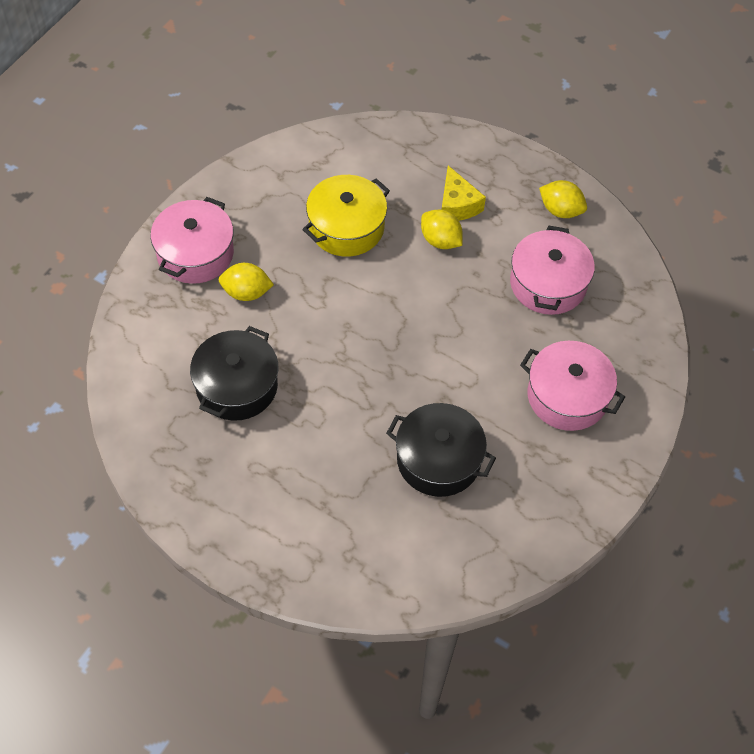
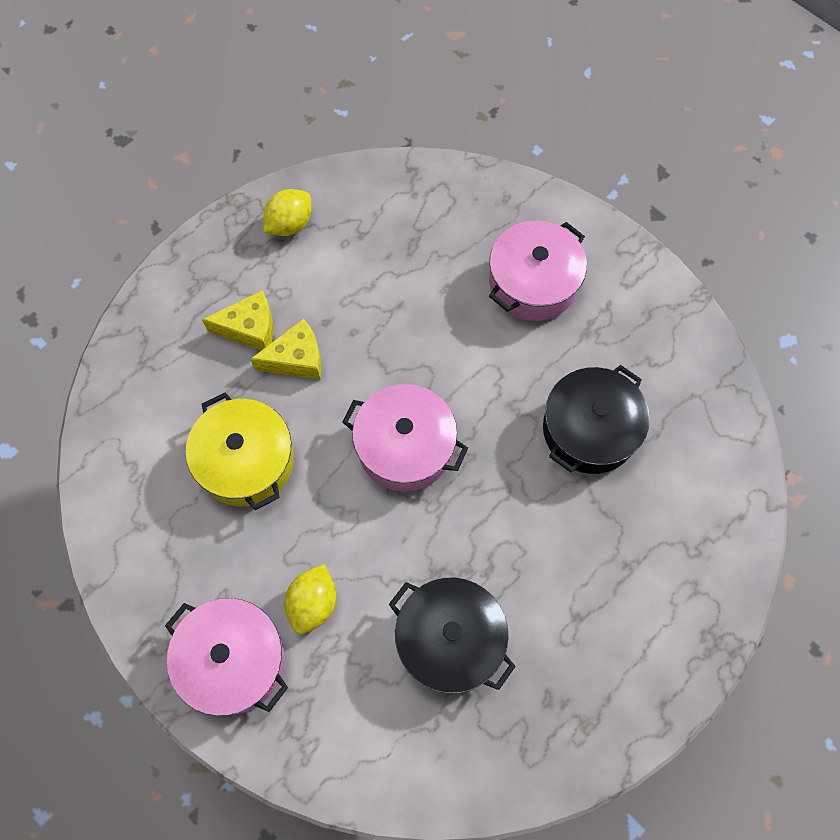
camera: 75 degrees left, 10 degrees up
yellow lemon [421,210,463,249] -> yellow cheese [250,318,322,380]
pink pot [510,225,595,315] -> pink pot moved to [342,384,468,492]

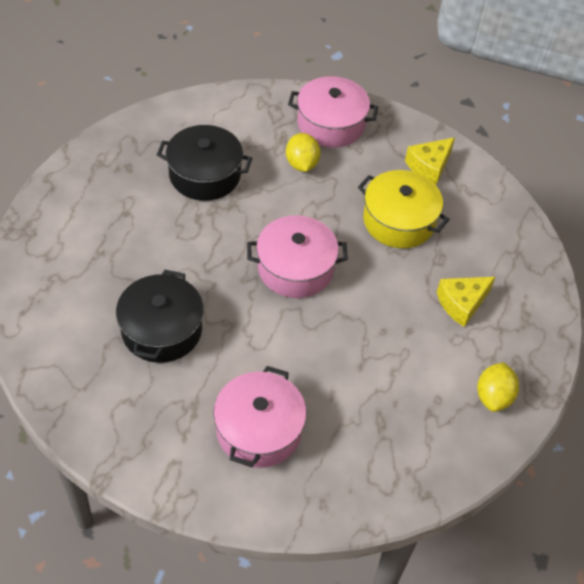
camera: 150 degrees right, 15 degrees down
yellow cheese [250,318,322,380] -> yellow cheese moved to [405,137,455,185]

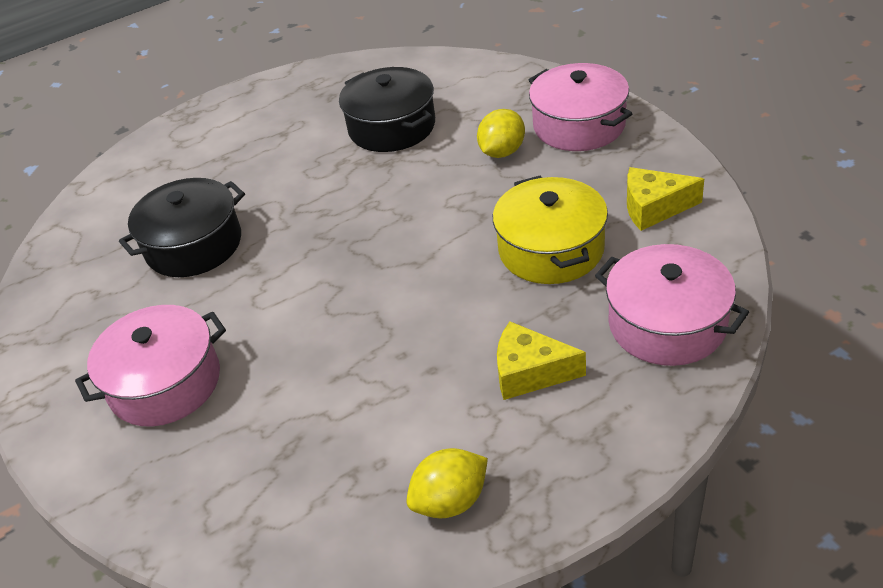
camera: 50 degrees right, 10 degrees down
pink pot [247,215,348,298] -> pink pot moved to [595,244,749,366]

